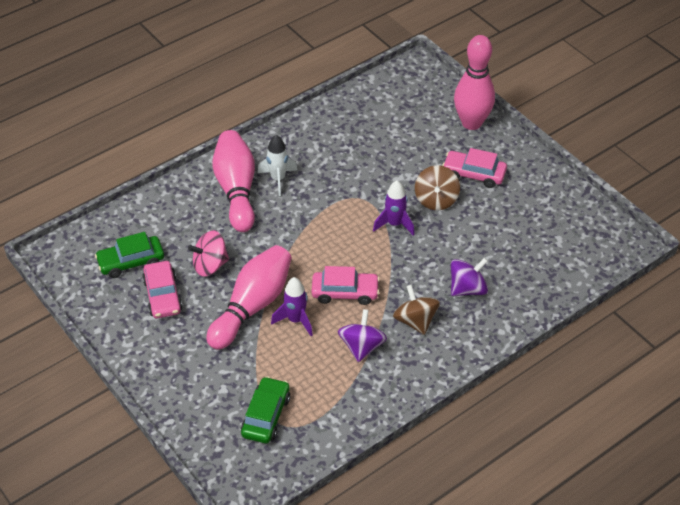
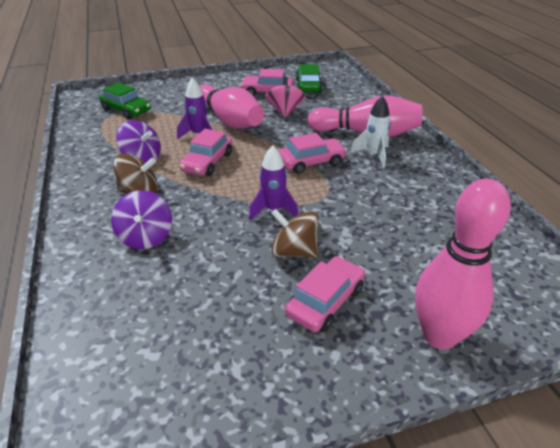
camera: 110 degrees right, 10 degrees down
none -> pink car [279,133,347,174]

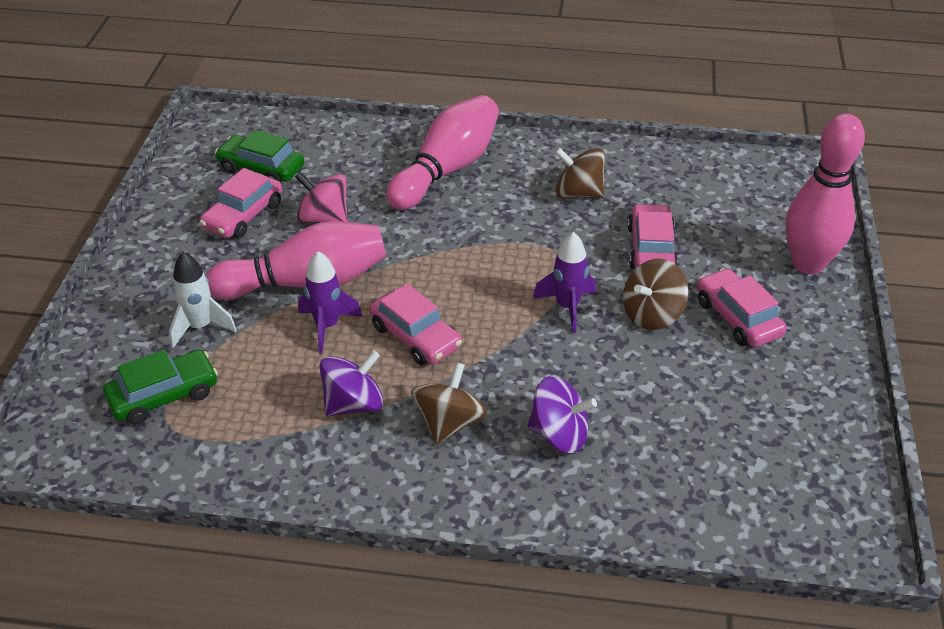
camera: 65 degrees left, 5 degrees up
pink car [279,133,347,174] -> pink car moved to [627,203,678,269]
white rocket [350,96,391,168] -> white rocket moved to [169,252,237,348]
none -> brown spinning top [555,148,605,198]

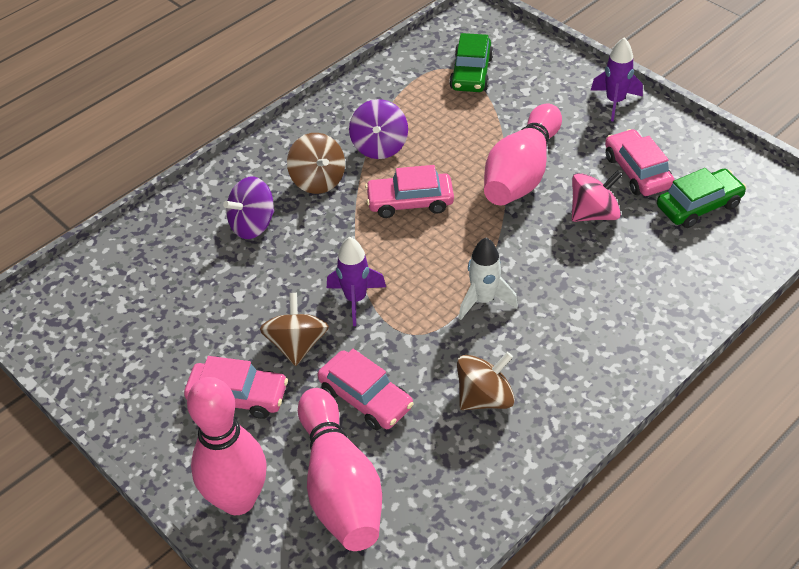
camera: 130 degrees right, 5 degrees up
white rocket [169,252,237,348] -> white rocket moved to [459,238,518,320]
purple rocket [298,251,363,353] -> purple rocket moved to [591,38,643,122]
pink bowling pin [386,95,499,210] -> pink bowling pin moved to [298,388,382,551]

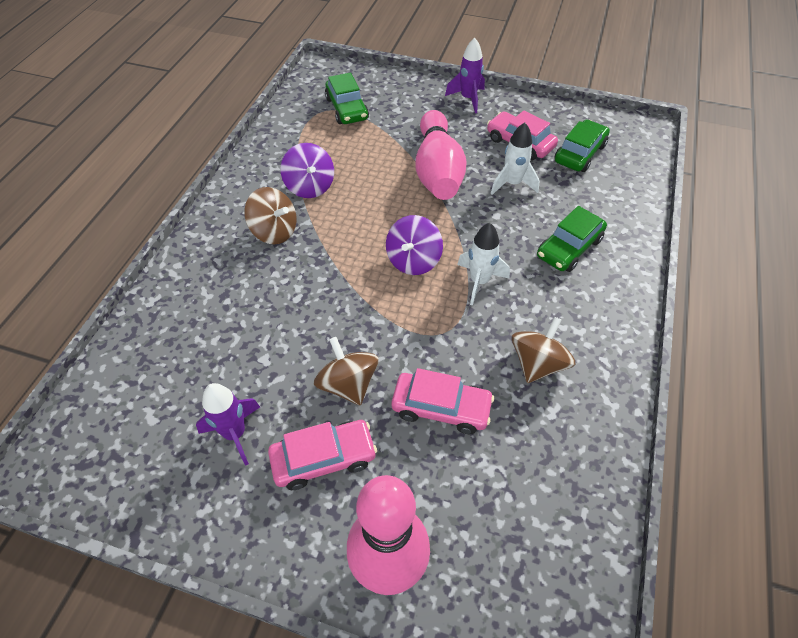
camera: 30 degrees left, 5 degrees up
purple spinning top [223,177,275,239] -> purple spinning top moved to [386,215,443,275]
pink bowling pin [298,388,382,551] -> none
purple rocket [327,237,386,326] -> purple rocket moved to [196,383,260,466]
pink car [365,165,454,218] -> none
pink spinning top [572,171,622,222] -> white rocket [491,123,540,195]
none -> green car [537,206,607,272]

